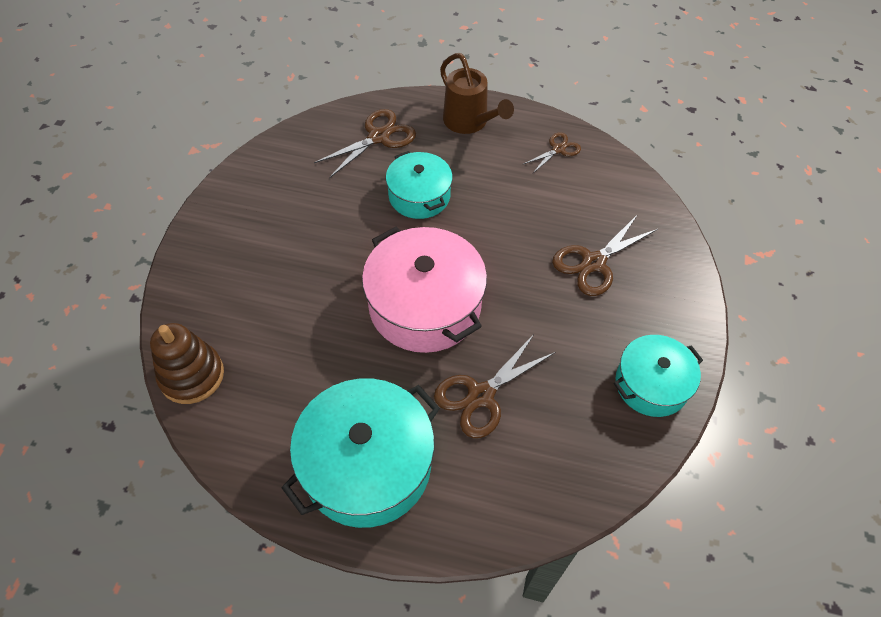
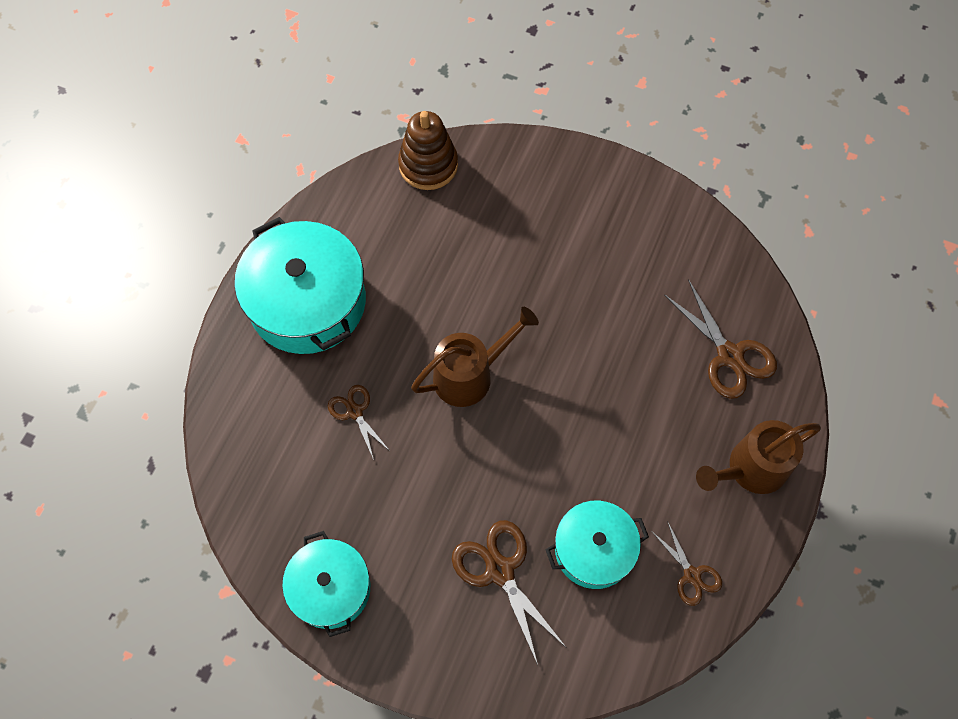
camera: 100 degrees right, 10 degrees up
pink pot [362,227,487,353] -> brown watering can [411,307,539,407]
turquoise pot [386,151,453,219] -> turquoise pot moved to [545,501,649,589]
brown scissors [434,334,556,438] -> brown scissors [328,385,390,460], size x0.60

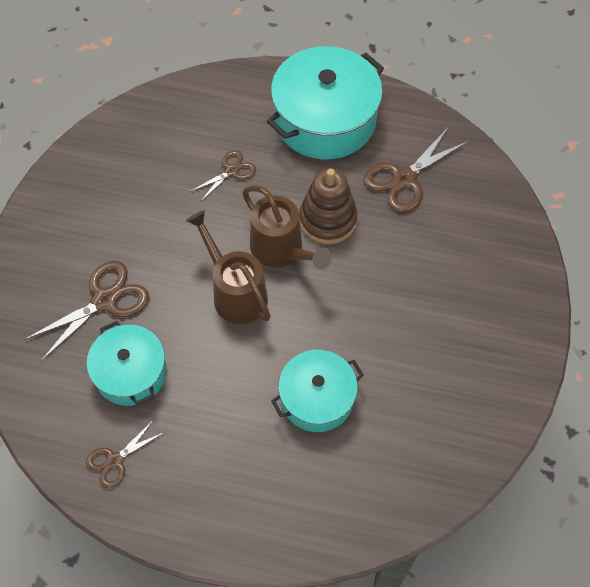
camera: 80 degrees right, 5 degrees down
turquoise pot [282,531,370,637] -> turquoise pot moved to [271,350,364,432]
brown stacking toy [398,111,458,190] -> brown stacking toy moved to [299,169,358,244]
brown scissors [664,279,777,399] -> brown scissors moved to [363,128,468,213]
brown watering can [696,420,821,494] -> brown watering can moved to [186,210,270,324]

